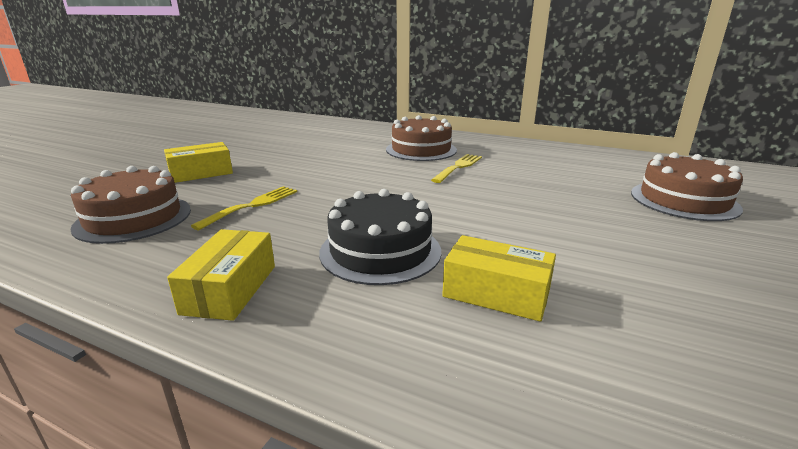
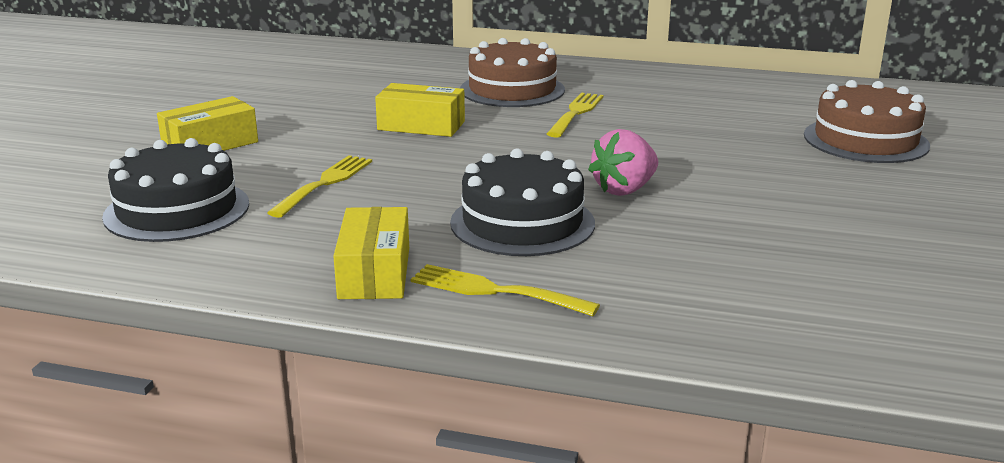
camera: 10 degrees left, 0 degrees up
brown cake [70,166,191,244] -> black cake [102,138,249,242]
yellow box [442,235,556,322] -> yellow box moved to [375,83,465,137]
none -> yellow fork [411,264,600,316]
none -> pink strawberry [588,129,658,196]

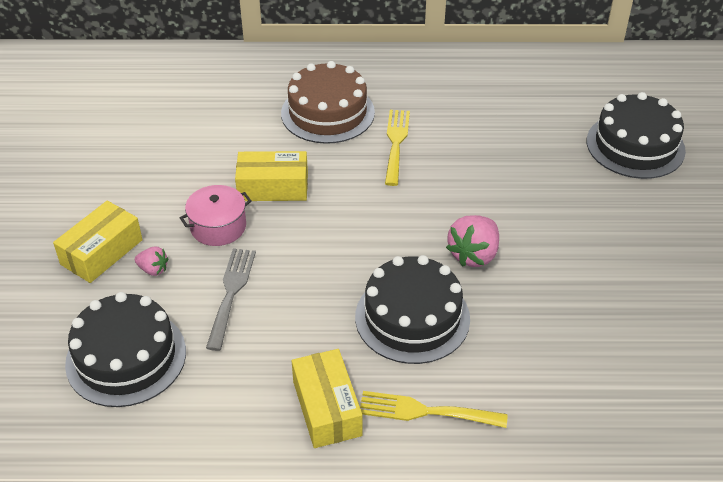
camera: 15 degrees left, 20 degrees up
yellow fork [267,155,372,218] -> grey fork [206,248,256,351]
brown cake [804,80,930,163] -> black cake [587,92,686,179]
none -> pink strawberry [135,247,168,276]
none -> pink pot [179,185,252,246]

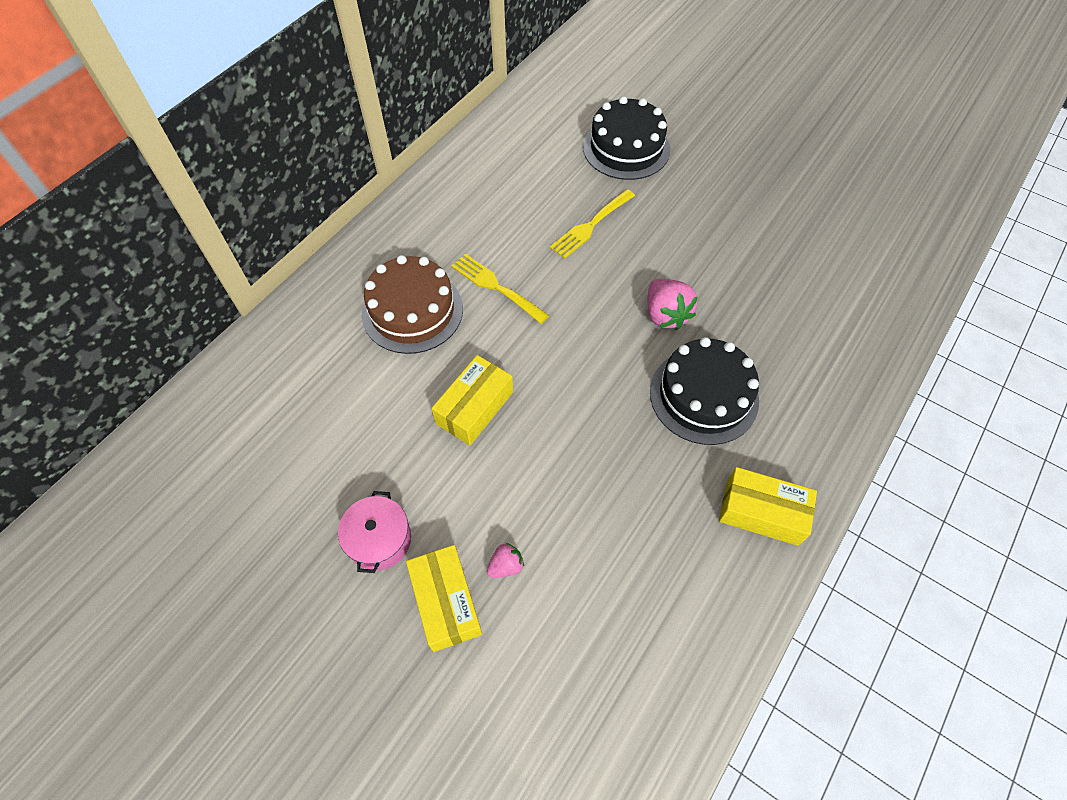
camera: 55 degrees left, 15 degrees up
black cake [65,292,186,407] -> none
pink pot [179,185,252,246] -> pink pot moved to [338,491,411,573]
grey fork [206,248,256,351] -> none
yellow fork [360,391,508,428] -> yellow fork moved to [550,189,635,259]

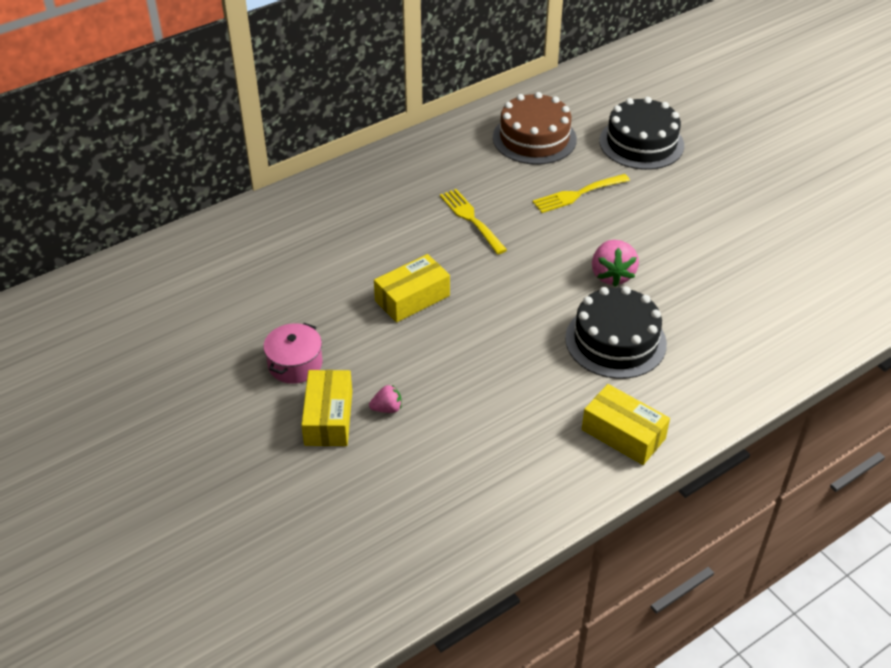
camera: 20 degrees right, 15 degrees down
brown cake [362,255,463,354] -> brown cake moved to [493,92,577,165]

